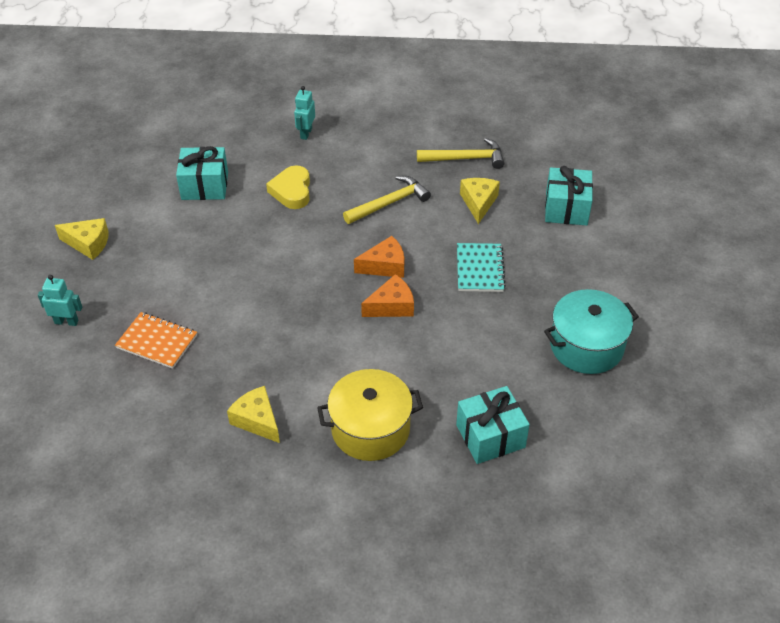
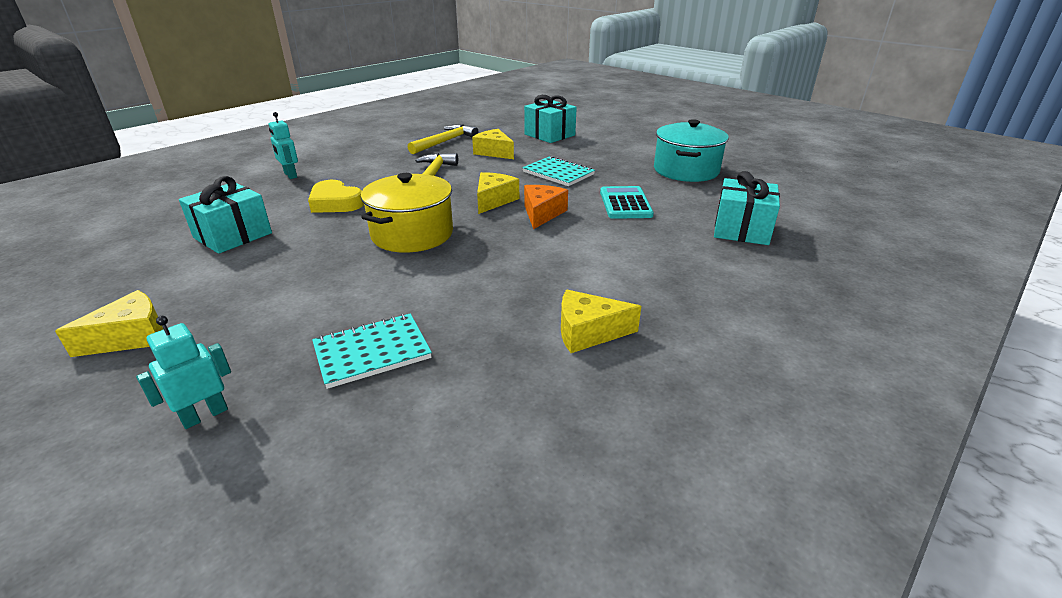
camera: 50 degrees left, 15 degrees down
orange notebook [115,312,197,369] -> turquoise notebook [312,313,432,389]
yellow pot [317,369,423,461] -> yellow pot moved to [361,173,453,252]
orange cheese [354,236,404,278] -> yellow cheese [477,172,519,214]
none -> turquoise calculator [600,186,654,219]

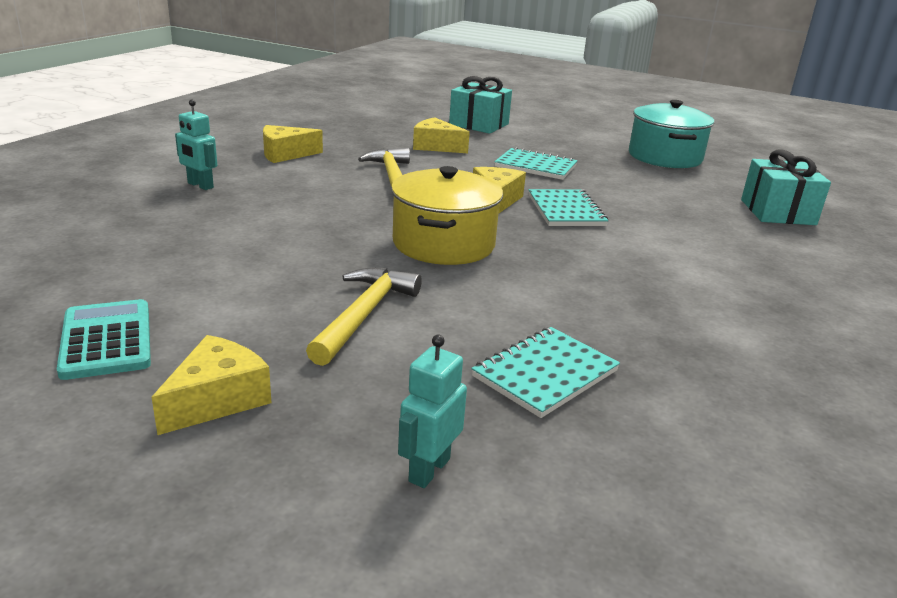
camera: 20 degrees left, 5 degrees down
turquoise gift [179,176,272,254] -> none
yellow heart [308,180,364,213] -> none
yellow hammer [408,124,478,154] -> yellow hammer moved to [306,268,422,366]
orange cheese [524,185,568,229] -> turquoise notebook [529,189,609,226]
yellow cheese [561,290,641,353] -> yellow cheese moved to [263,125,323,163]
turquoise calculator [600,186,654,219] -> turquoise calculator moved to [57,299,151,380]

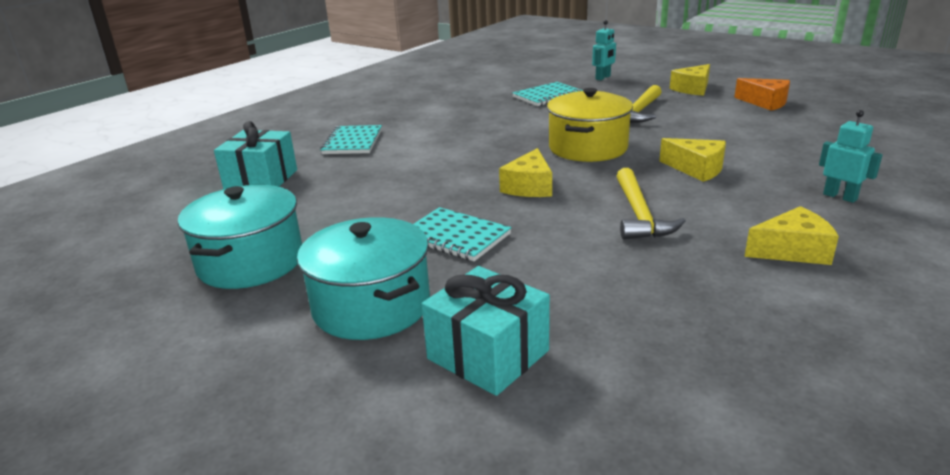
camera: 165 degrees left, 0 degrees up
turquoise calculator [57,299,151,380] -> orange cheese [734,78,790,111]
yellow cheese [413,117,470,153] -> yellow cheese moved to [659,138,726,182]
turquoise notebook [529,189,609,226] -> turquoise notebook moved to [320,125,382,154]
none -> turquoise pot [297,217,430,340]

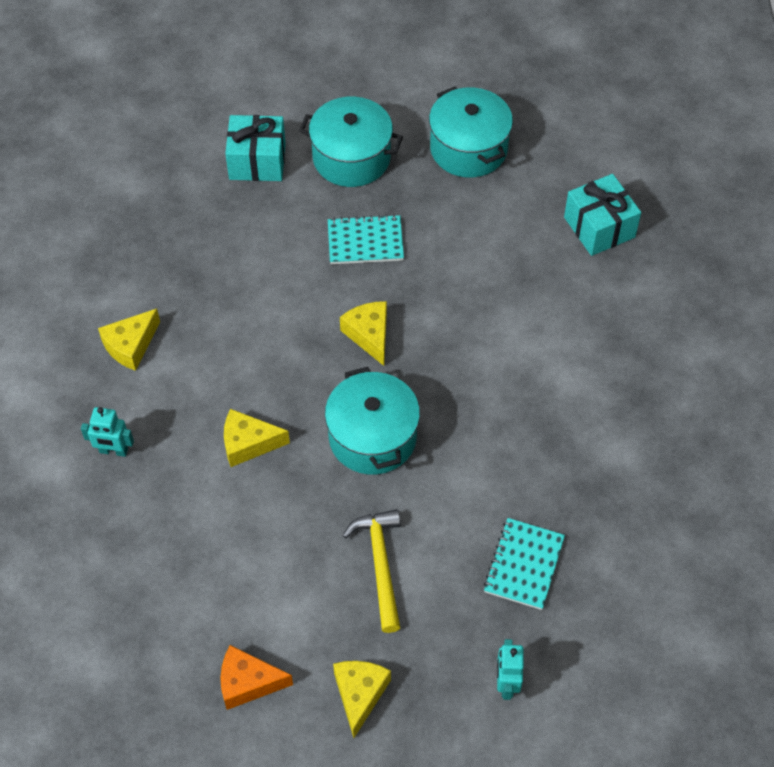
camera: 140 degrees right, 30 degrees up
turquoise notebook [320,125,382,154] -> none
yellow pot [547,88,633,162] -> turquoise pot [325,367,420,475]
yellow hammer [617,168,686,240] -> none

